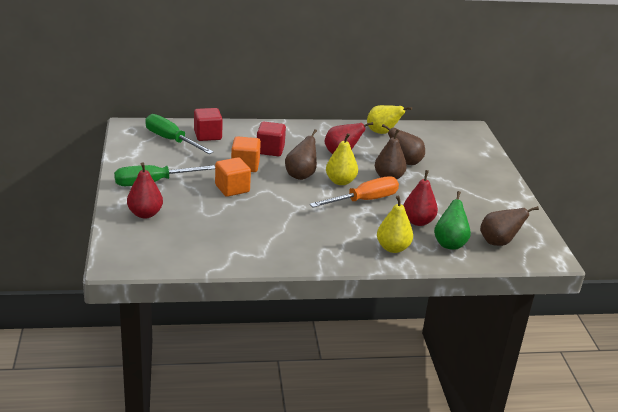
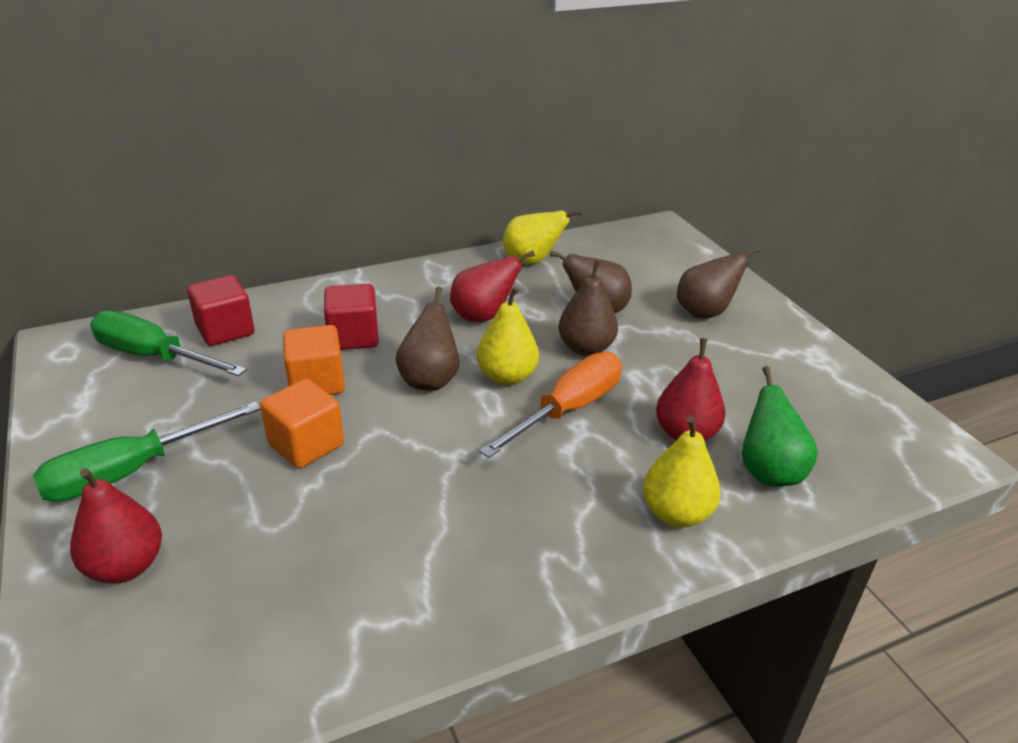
camera: 15 degrees left, 5 degrees up
brown pear [480,206,539,246] -> brown pear moved to [677,246,761,318]

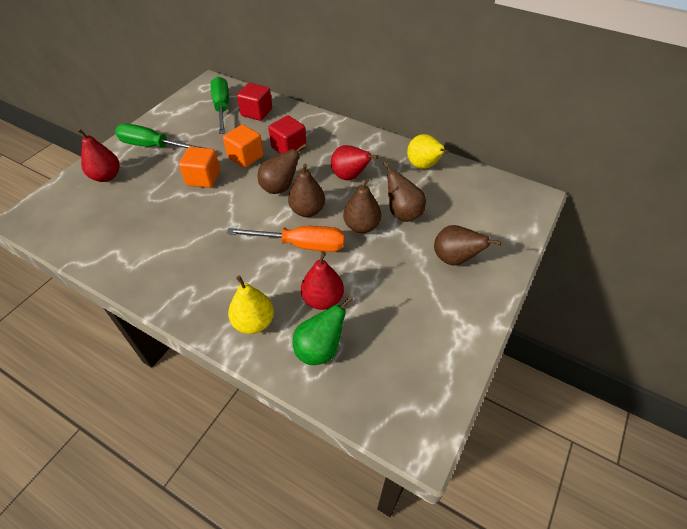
camera: 55 degrees right, 15 degrees up
yellow pear [477,287,539,385] -> brown pear [288,163,325,217]

